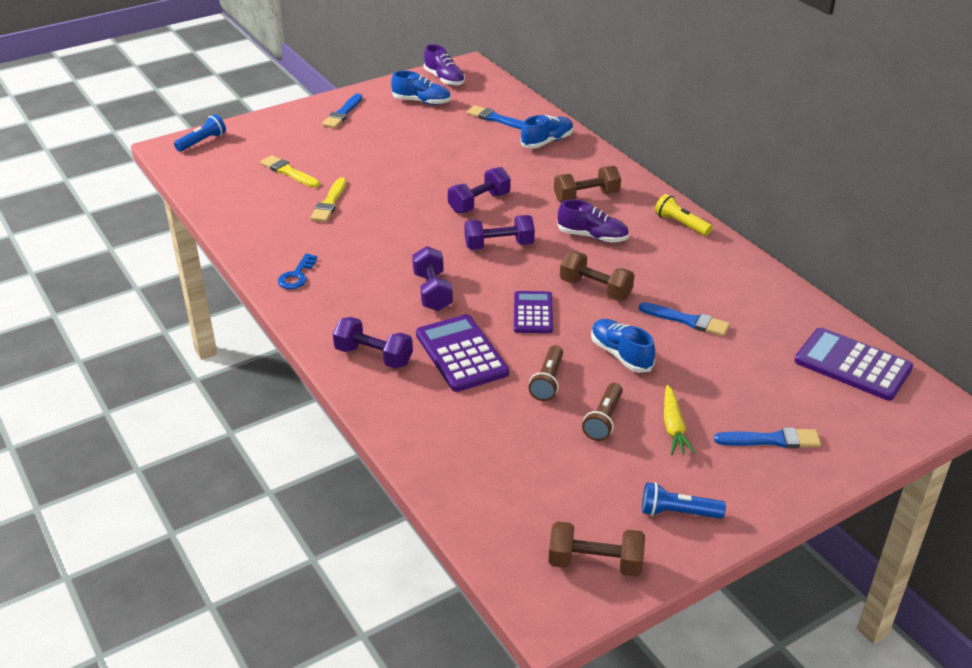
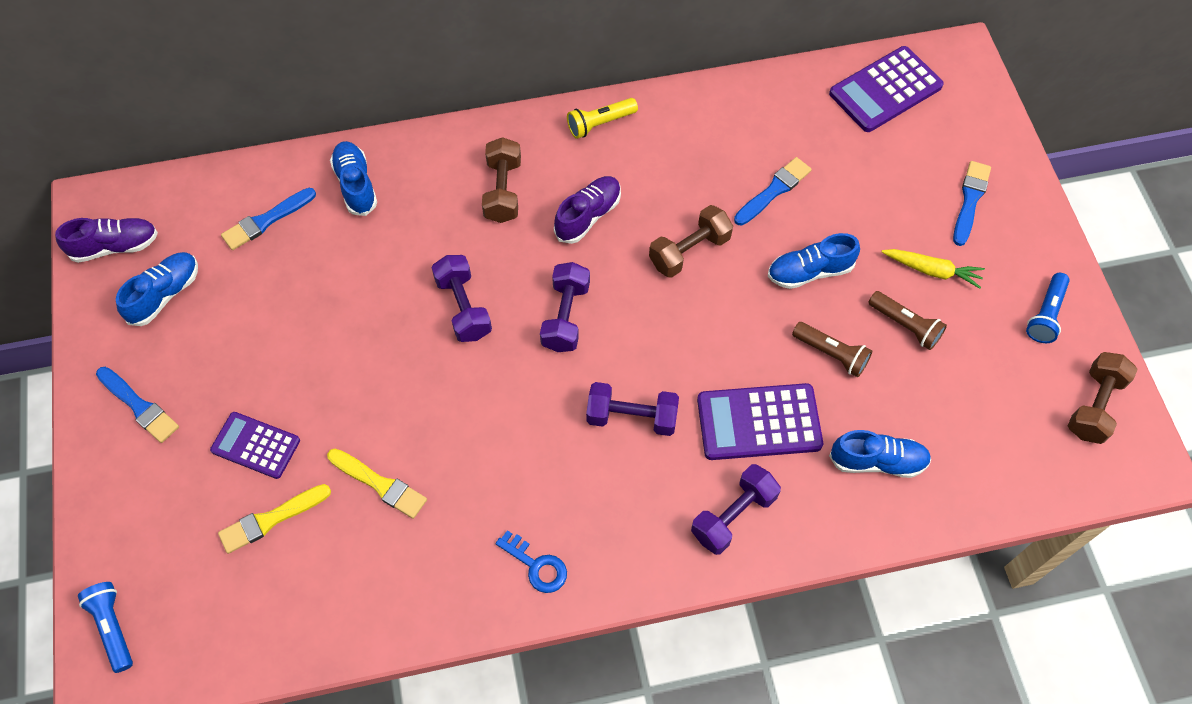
camera: 70 degrees left, 25 degrees up
purple calculator [514,291,553,333] -> purple calculator moved to [210,412,300,479]
none -> blue shoe [829,430,931,478]

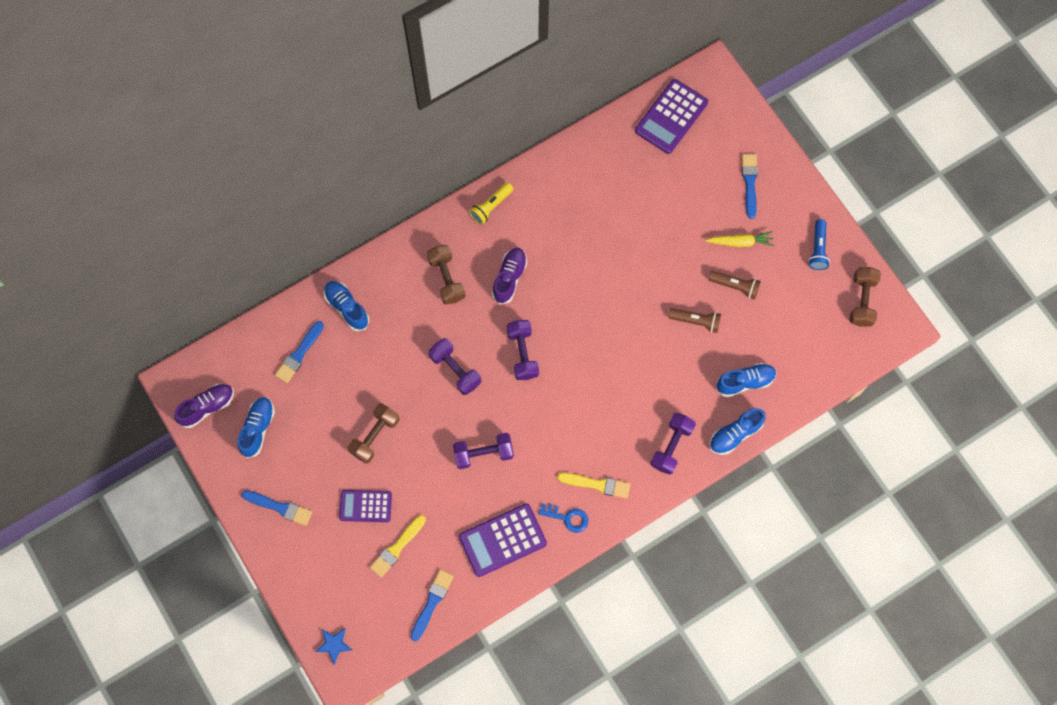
camera: 20 degrees left, 10 degrees up
blue flashlight [78,582,133,673] -> blue star [315,628,352,665]
yellow brush [327,449,427,519] -> yellow brush moved to [557,473,630,498]
purple dumbbell [586,382,679,436] -> purple dumbbell moved to [453,433,514,469]
brown dumbbell [649,205,733,278] -> brown dumbbell moved to [348,403,399,464]
purple calculator [697,383,823,460] -> purple calculator moved to [459,503,547,577]
blue brush [734,157,812,226] -> blue brush moved to [411,569,454,641]
blue shoe [768,233,860,289] -> blue shoe moved to [709,408,766,455]

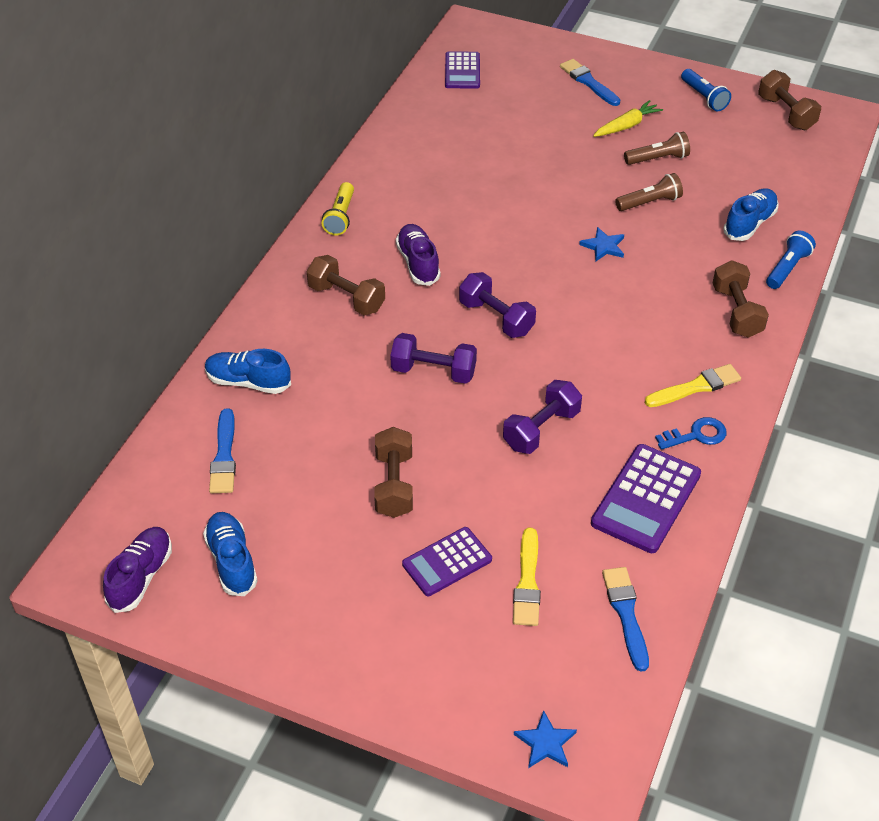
camera: 35 degrees left, 25 degrees down
blue brush [241,490,312,526] -> none
purple calculator [635,79,708,154] -> purple calculator [445,51,480,88], size x0.66
purple dumbbell [651,413,696,475] -> brown dumbbell [713,260,769,338]
blue shoe [709,408,766,455] -> blue flashlight [766,231,816,289]
none -> blue star [579,227,624,261]

